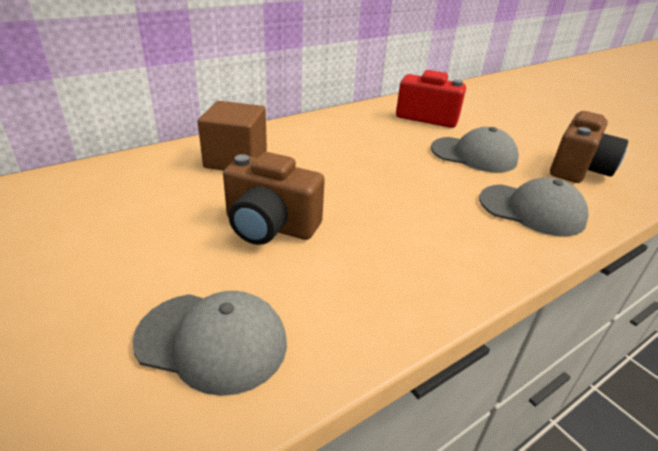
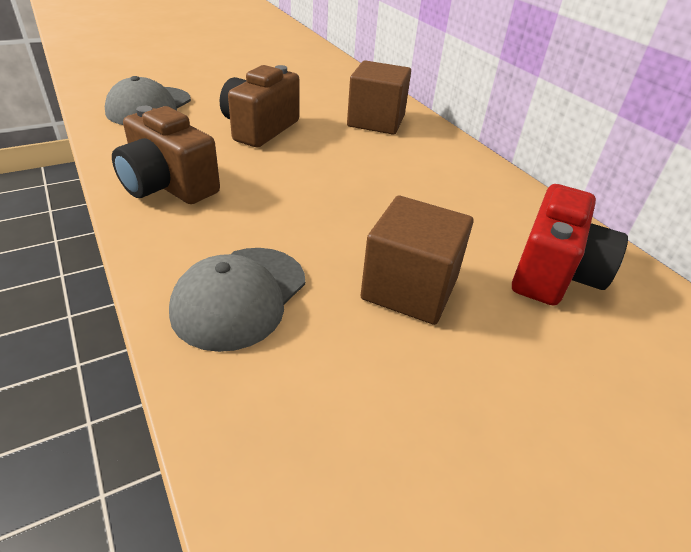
camera: 95 degrees right, 5 degrees up
grey cap [431,127,519,172] -> brown cube [360,196,474,325]
brown camera [550,111,628,183] -> brown camera moved to [112,106,220,204]

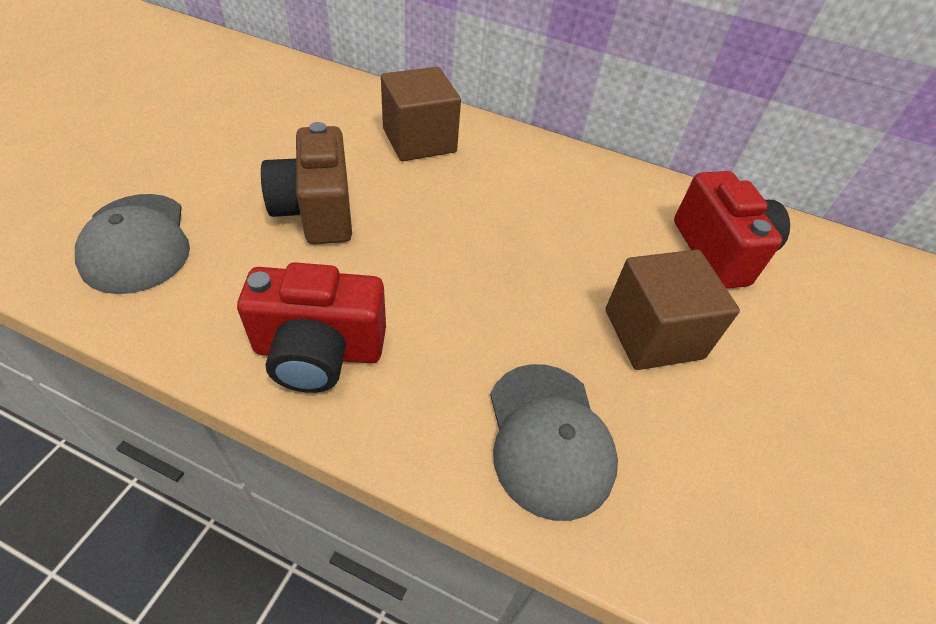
camera: 40 degrees left, 10 degrees up
brown camera [112,106,220,204] -> red camera [237,262,386,393]

